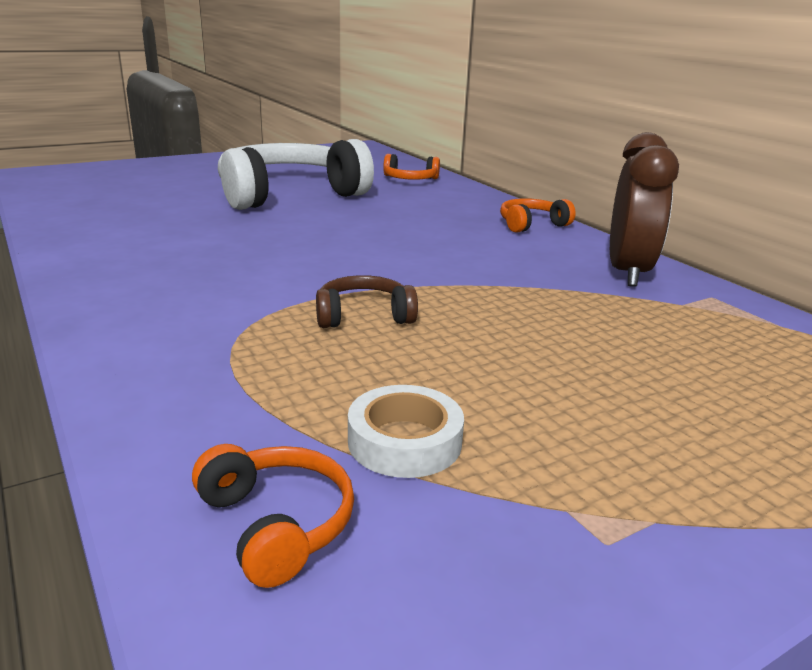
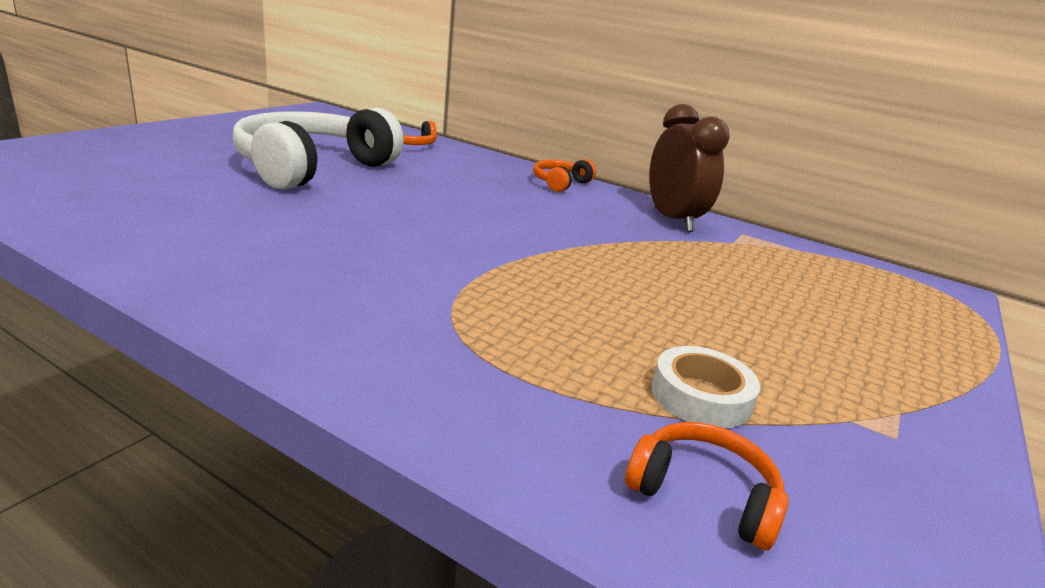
camera: 30 degrees left, 0 degrees up
brown headphones [316,275,418,328] -> none

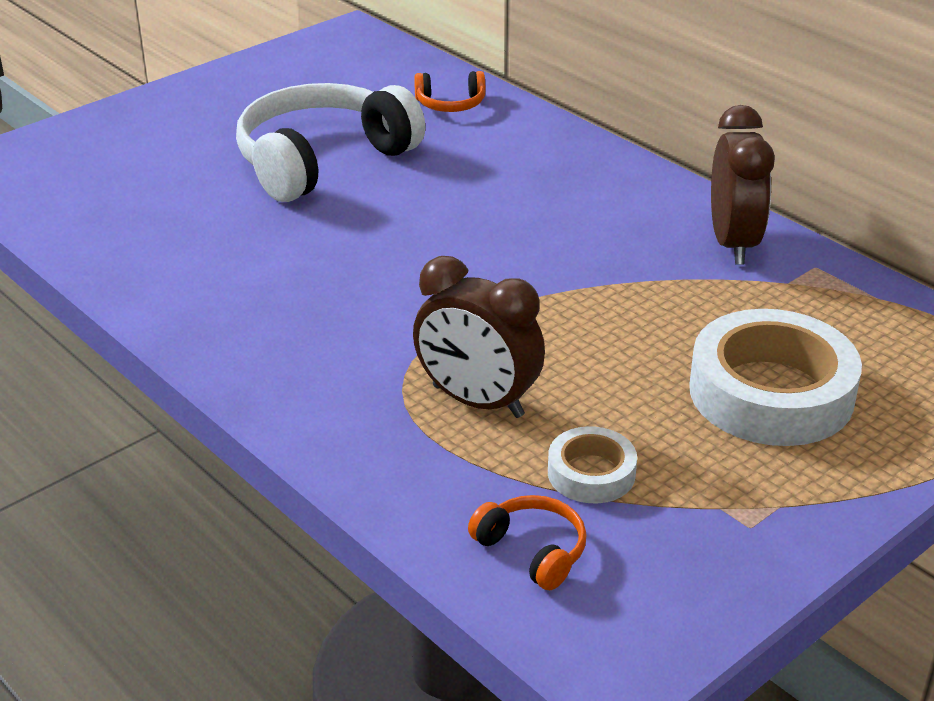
camera: 20 degrees right, 10 degrees up
orange headphones [533,159,596,192] -> none
none -> brown clock [413,256,545,418]
none -> white tape [689,309,862,446]

